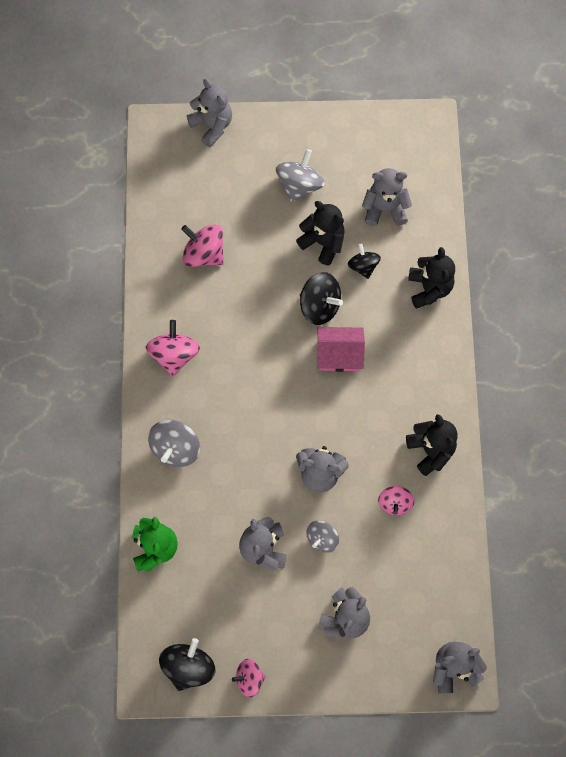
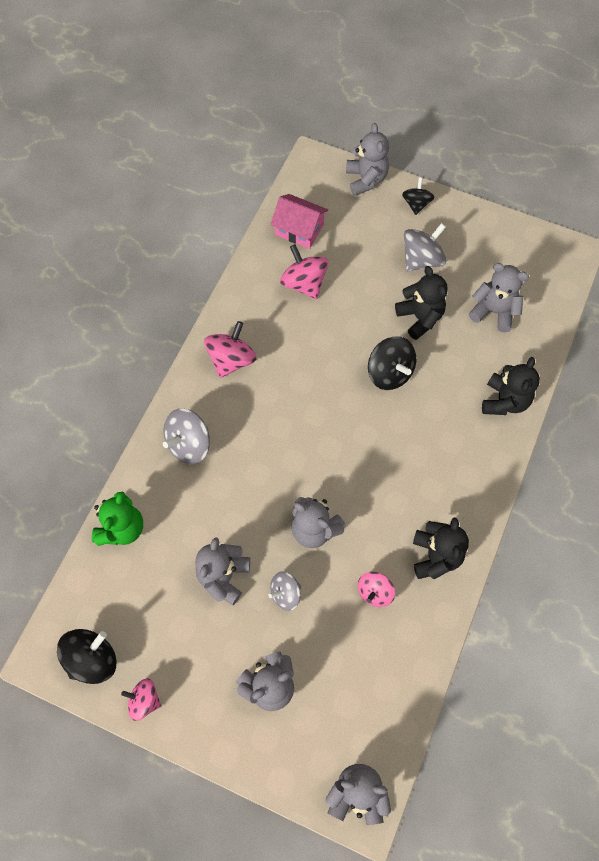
camera: 25 degrees right, 5 degrees down
pink house [317,327,365,372] -> pink house moved to [271,194,328,249]
black spinning top [348,243,381,279] -> black spinning top moved to [402,178,435,215]

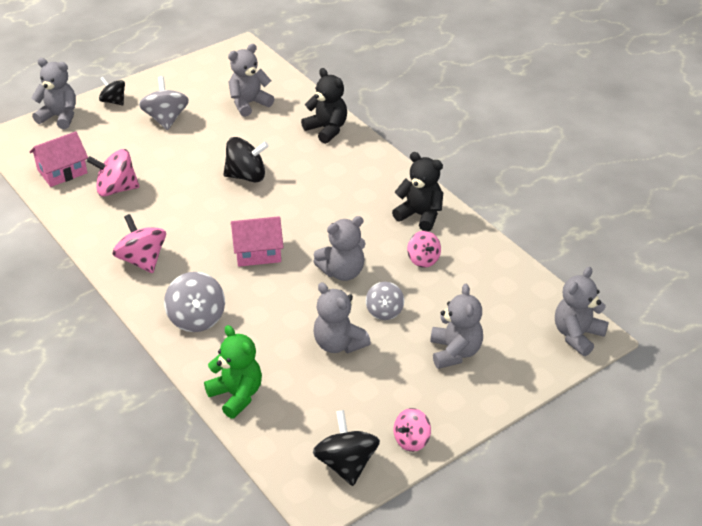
camera: 60 degrees left, 25 degrees down
black teddy bear [395,266,448,340] -> none
none -> pink house [231,216,284,267]

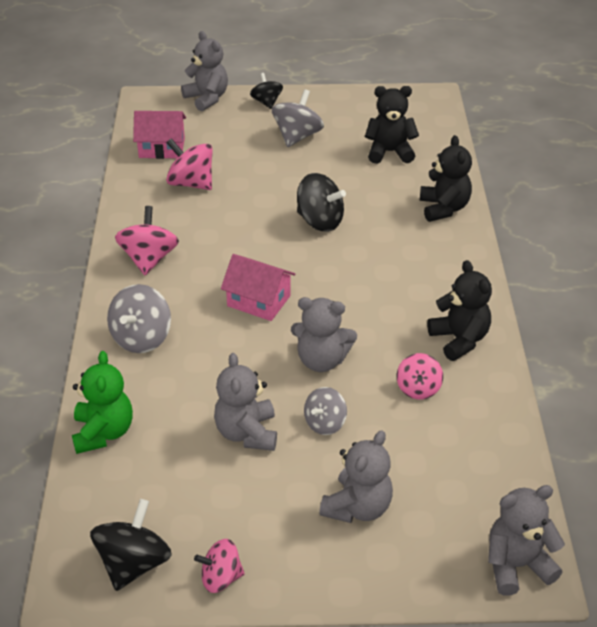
camera: 35 degrees right, 0 degrees up
grey teddy bear [228,44,274,117] -> black teddy bear [365,86,419,164]

